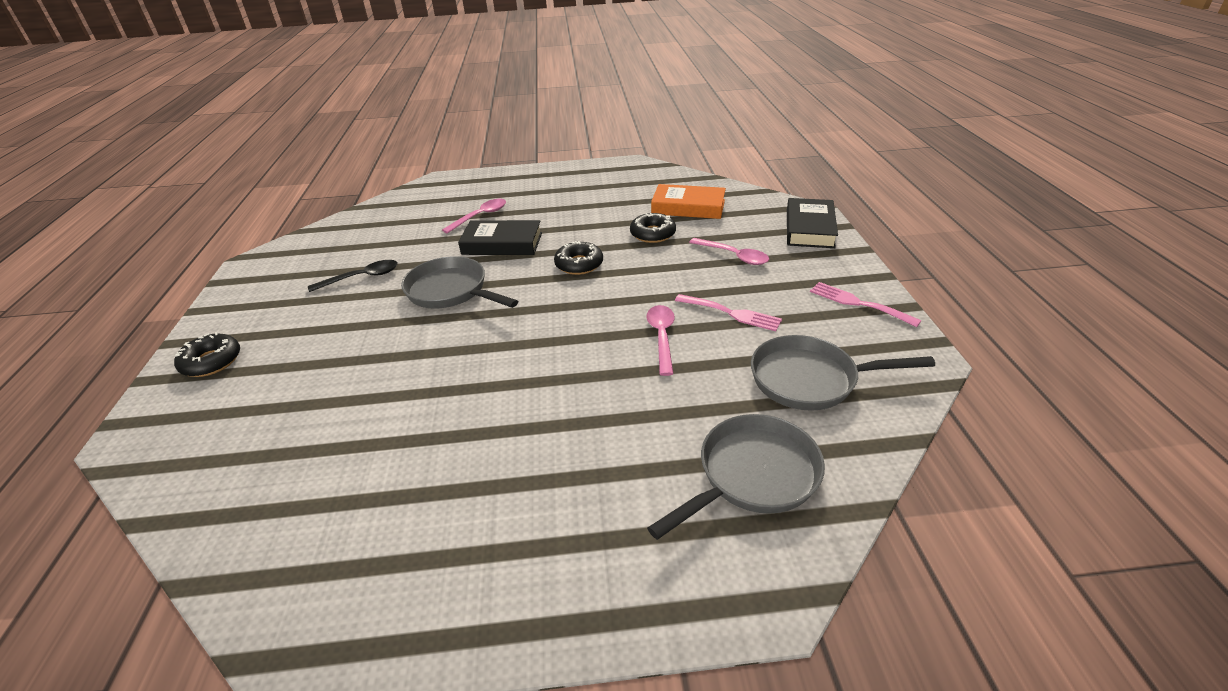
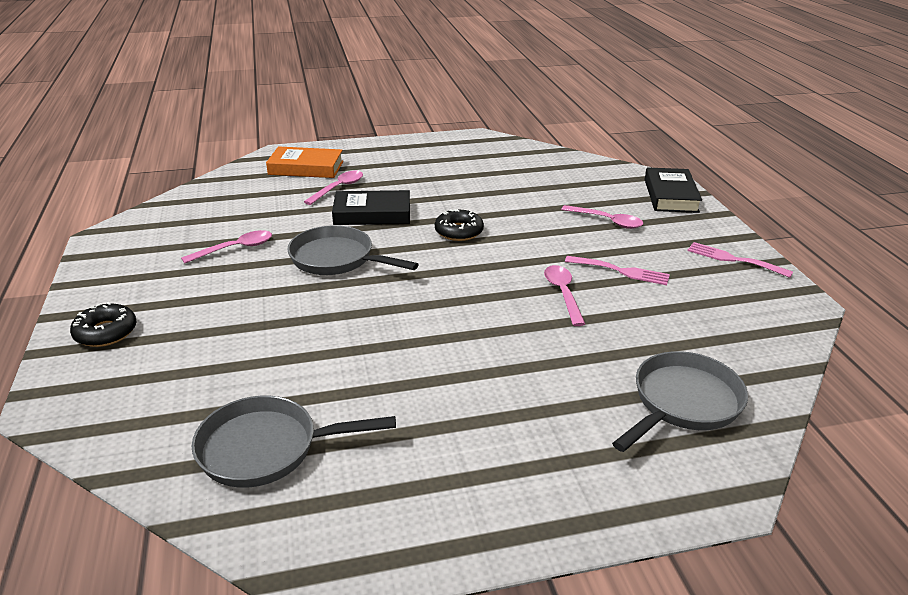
camera: 10 degrees left, 5 degrees down
black spoon [308,260,398,292] -> pink spoon [181,230,272,264]
black donut [630,213,676,243] -> none
orange book [651,184,726,219] -> orange book moved to [266,146,343,178]
grey pan [751,335,935,411] -> grey pan moved to [192,396,396,488]

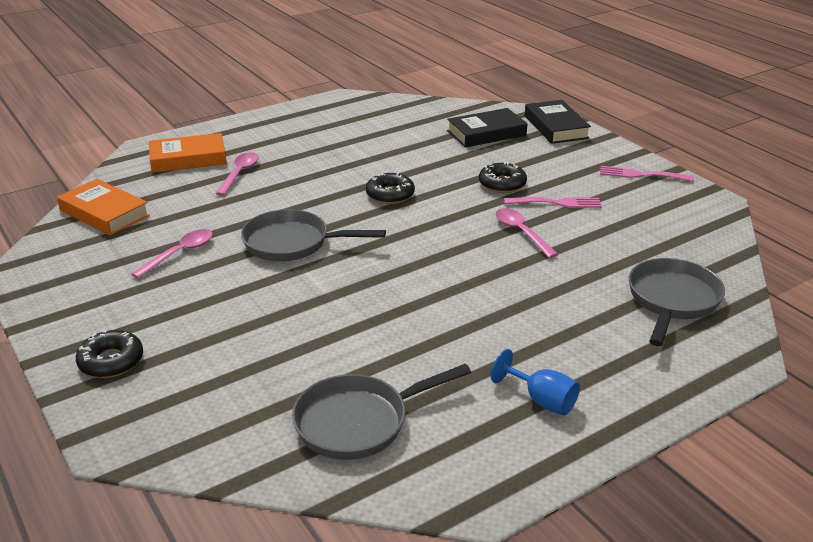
camera: 20 degrees left, 0 degrees up
black book [332,190,410,225] -> black book moved to [447,108,528,148]
pink spoon [561,205,643,229] -> none
none -> orange book [57,179,150,235]
none -> black donut [479,162,527,193]
none -> blue goblet [491,349,580,415]

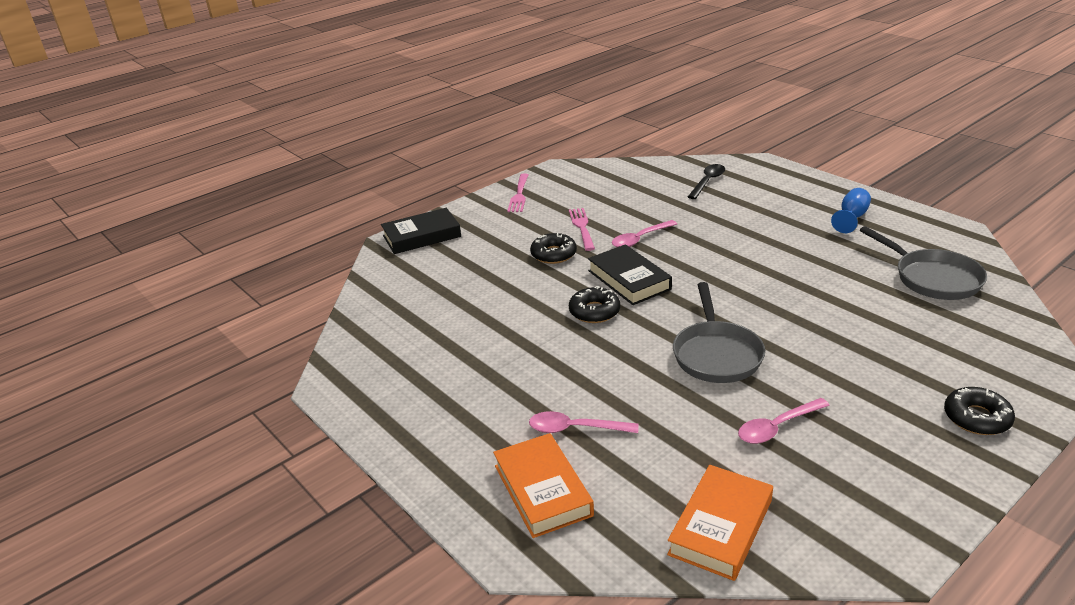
camera: 95 degrees left, 0 degrees up
pink spoon [131,229,213,279] -> pink spoon turned 60 degrees counterclockwise [738,398,830,444]
black book [447,108,528,148] -> black book moved to [588,244,672,305]
grey pan [629,258,725,346] -> black spoon [688,164,725,199]

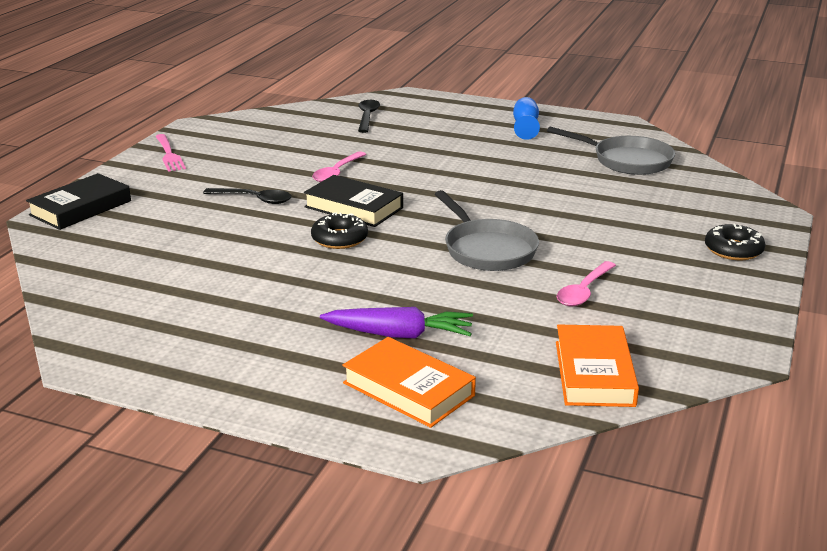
camera: 30 degrees left, 5 degrees down
pink spoon [529,411,639,433] -> purple carrot [320,307,473,339]
black donut [530,233,577,264] -> black spoon [203,188,292,204]
pink fork [569,208,595,251] -> none

